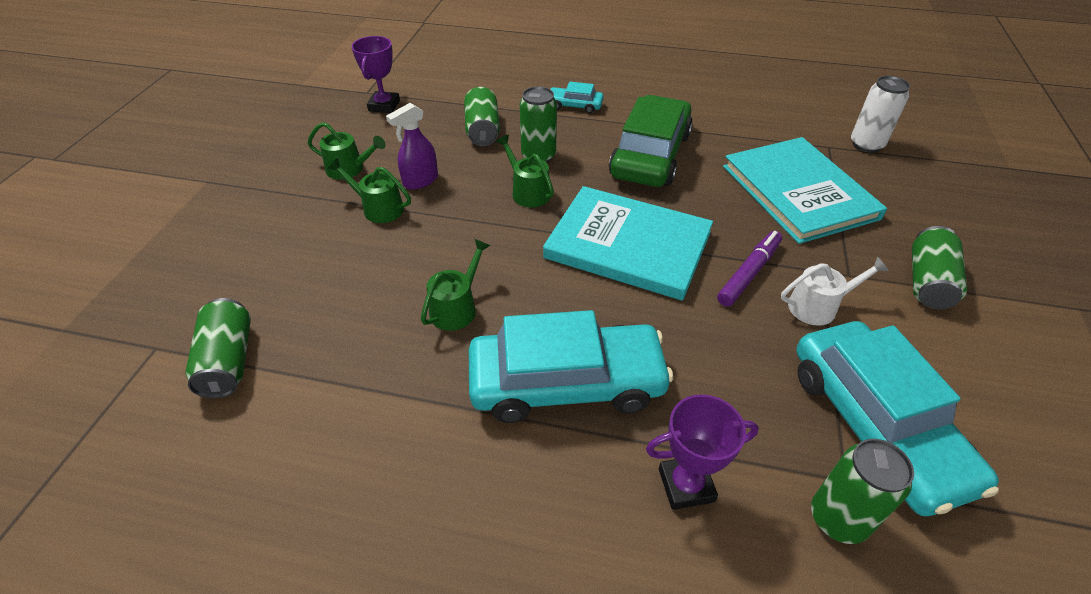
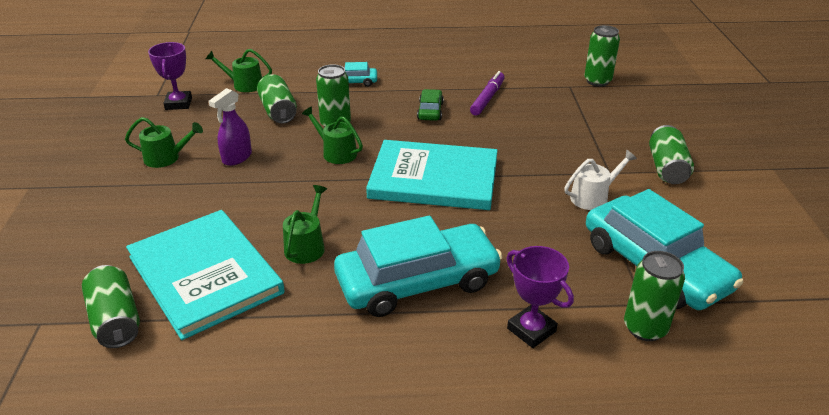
camera: 15 degrees left, 10 degrees down
green watering can [327,158,411,223] -> green watering can moved to [206,49,272,92]
green car [609,95,693,187] -> green car [417,89,444,121], size x0.45
purple trophy [646,394,759,510] -> purple trophy turned 75 degrees clockwise [506,246,574,348]
purple marker [717,231,782,307] -> purple marker moved to [470,71,505,116]
turquoise book [723,137,887,244] -> turquoise book moved to [126,210,285,340]
white can [851,76,910,153] -> green can [584,25,620,87]

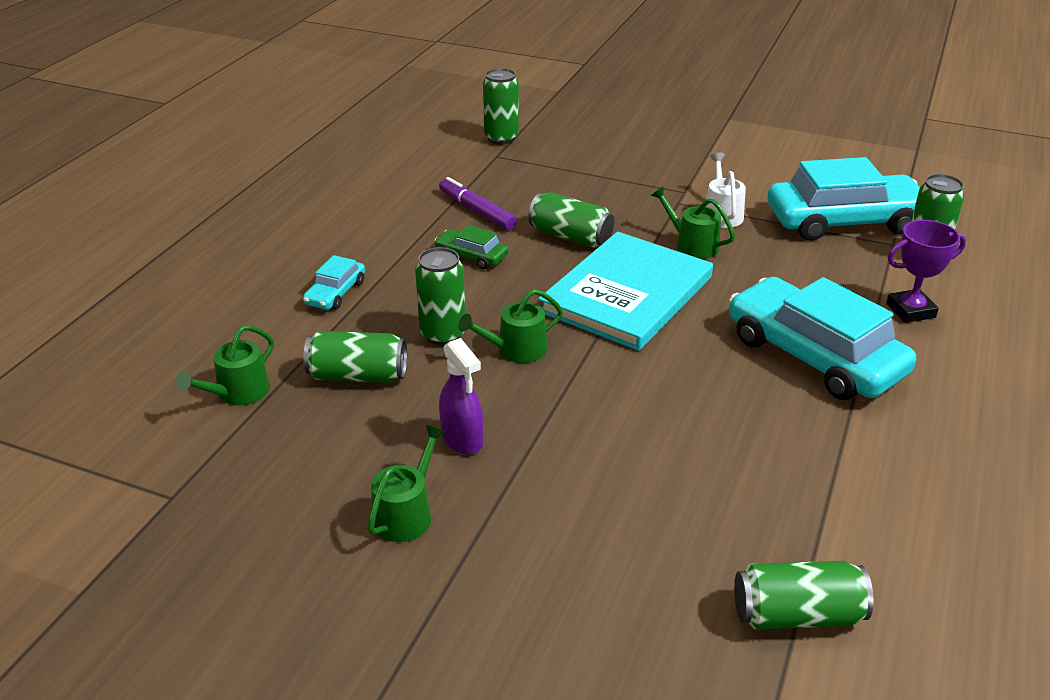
camera: 65 degrees left, 0 degrees up
turquoise book [126,210,285,340] -> none
purple trophy [148,42,192,110] -> none
green watering can [283,185,327,264] -> green watering can moved to [651,186,735,259]
turquoise car [334,216,502,317] -> turquoise car turned 45 degrees counterclockwise [729,277,916,400]
green can [649,125,694,184] -> green can moved to [528,192,614,248]

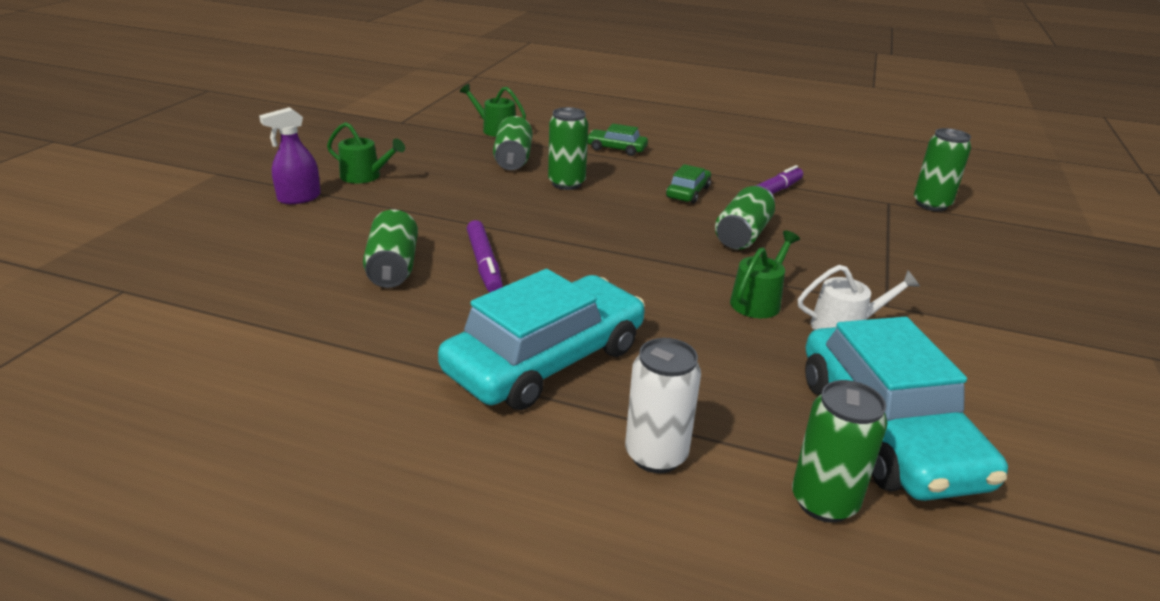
camera: 85 degrees right, 5 degrees down
turquoise car [303,255,365,310] -> green car [588,124,648,156]
purple spray bottle [439,338,483,455] -> purple spray bottle moved to [259,107,321,204]
green watering can [458,289,563,363] -> none
turquoise book [539,232,713,351] -> none
green can [734,561,874,629] -> green can moved to [363,210,418,288]
purple trophy [886,220,966,323] -> white can [625,338,701,473]
none -> purple marker [467,220,503,292]

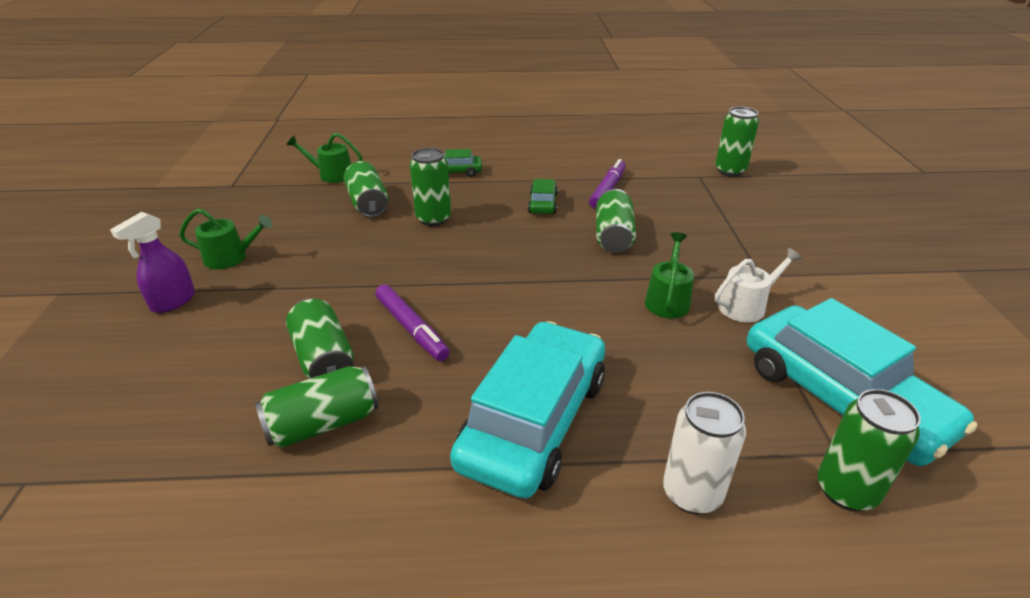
camera: 20 degrees left, 5 degrees up
none -> green can [255,366,379,448]

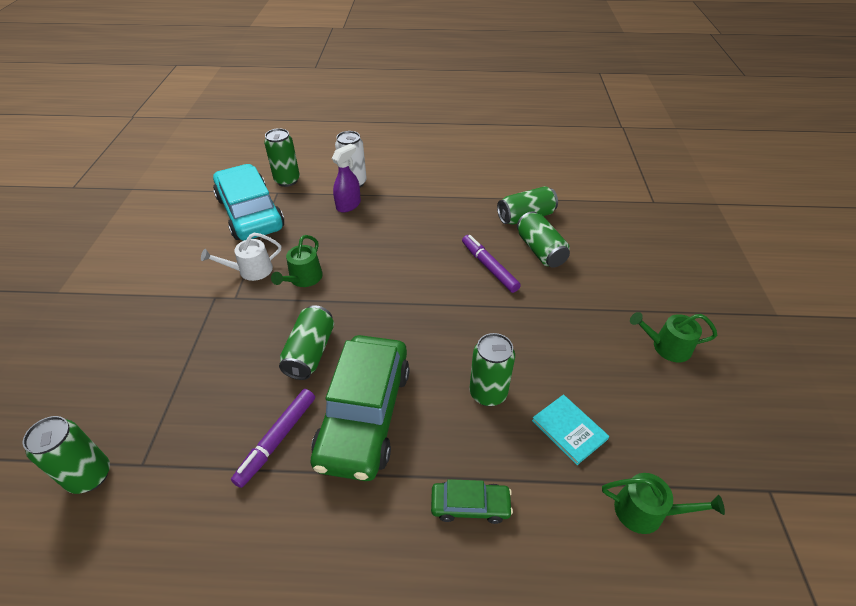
camera: 175 degrees left, 10 degrees up
purple spray bottle [110,212,195,313] -> purple spray bottle moved to [332,144,361,213]
green can [344,161,388,217] -> turquoise book [532,395,609,465]
turquoise car [450,321,605,499] -> none
green car [528,179,558,214] -> green car [311,335,410,481], size x2.20

